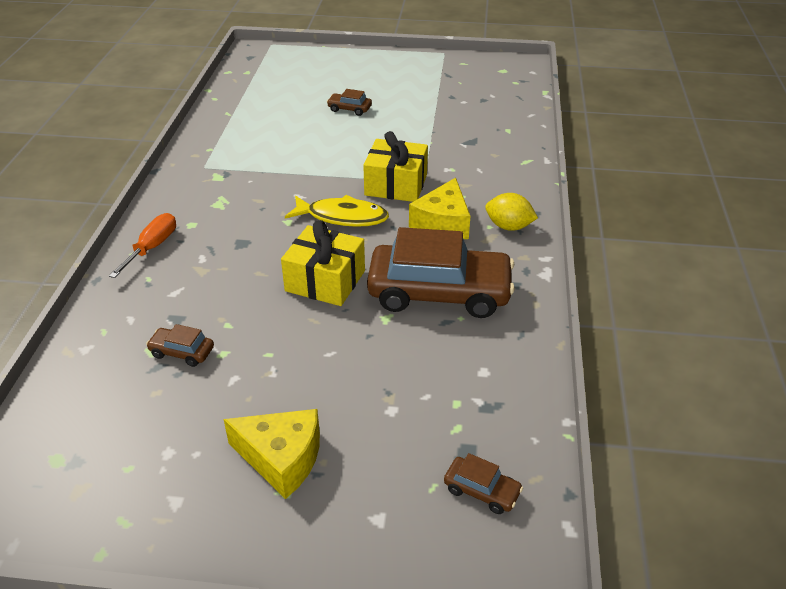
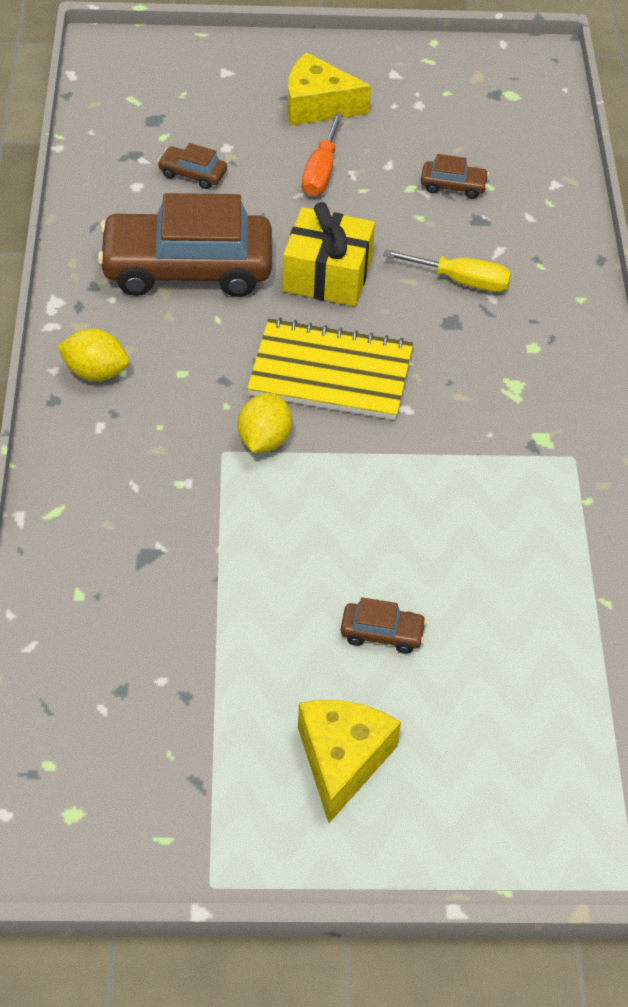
camera: 170 degrees right, 10 degrees up
orange screwdriver [109,213,176,278] -> orange screwdriver moved to [302,113,343,196]
yellow fish [285,195,389,227] -> yellow notebook [247,318,413,420]
yellow gift [363,131,428,202] -> yellow lemon [238,393,292,453]
yellow cheese [409,178,470,239] -> yellow cheese moved to [298,700,401,823]
brown car [444,453,523,514] -> brown car moved to [157,143,227,189]
none -> yellow screwdriver [383,249,511,292]

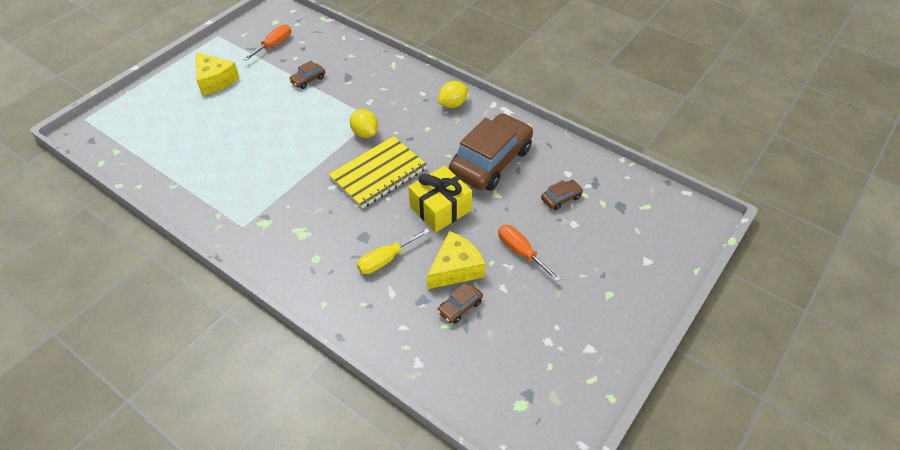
camera: 130 degrees right, 0 degrees up
yellow cheese [287,52,371,126] -> yellow cheese moved to [427,231,486,289]
brown car [341,597,427,654] -> brown car moved to [289,61,325,89]
none -> orange screwdriver [243,24,291,61]

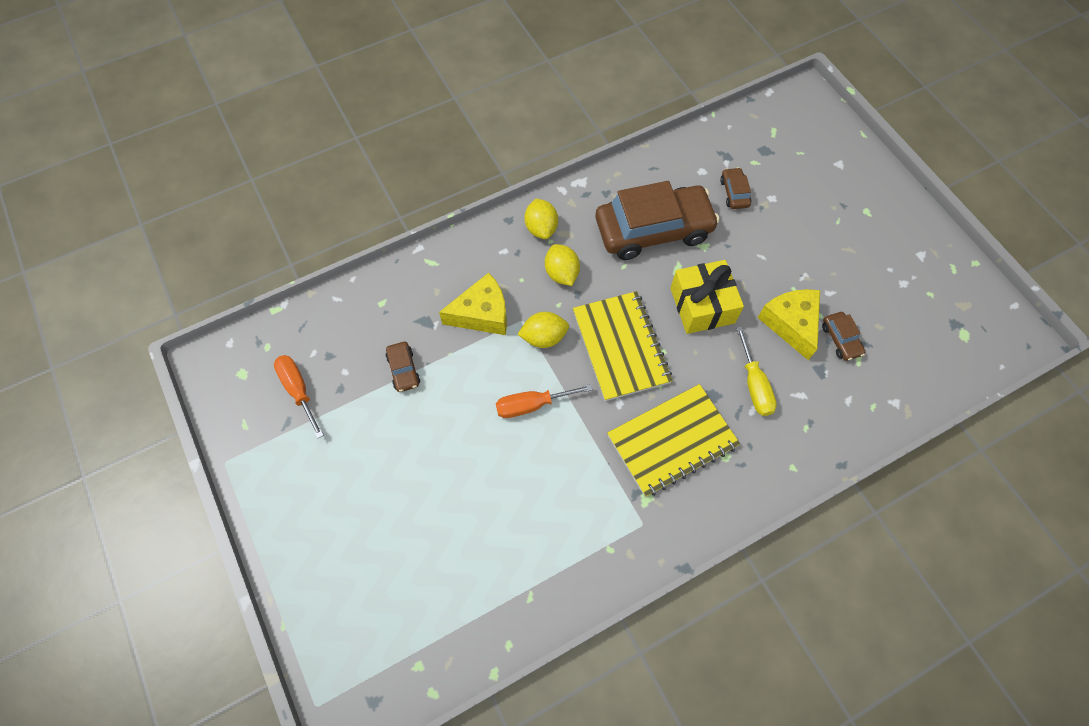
camera: 65 degrees left, 15 degrees up
yellow cheese [196,52,239,96] -> yellow cheese moved to [439,273,507,335]
brown car [449,113,533,191] -> brown car turned 105 degrees clockwise [596,181,720,260]
orange screwdriver [498,225,561,282] -> orange screwdriver moved to [496,384,593,418]
none -> yellow lemon [545,244,580,286]
none -> yellow notebook [607,384,740,497]

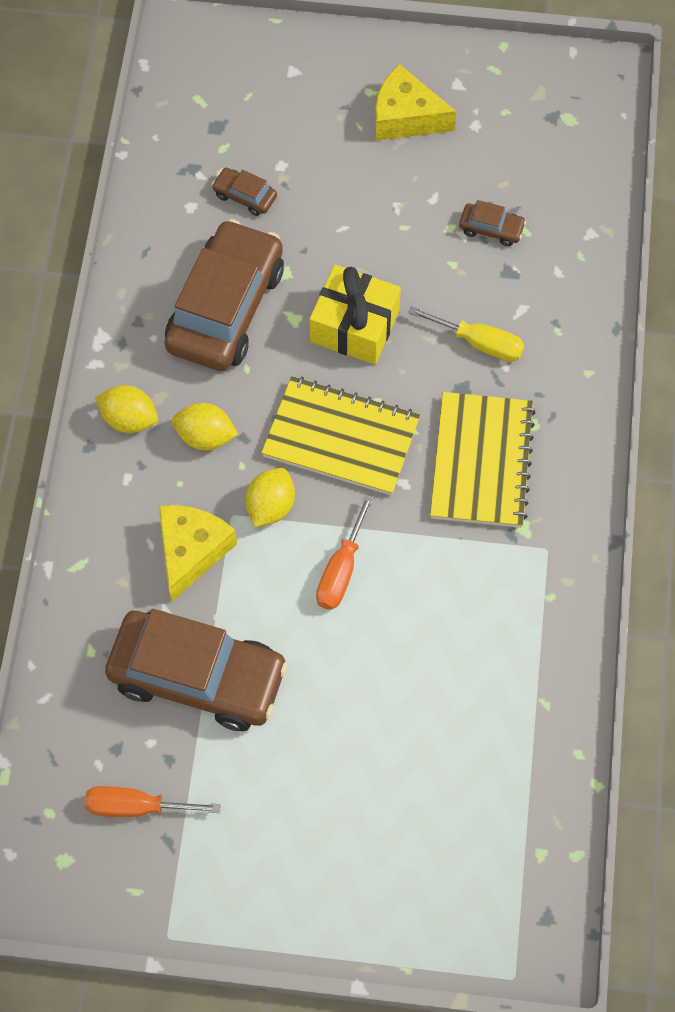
camera: 55 degrees left, 0 degrees up
brown car [386,342,420,392] -> brown car [105,609,288,731], size x2.43
yellow cheese [758,289,820,360] -> yellow cheese moved to [375,64,457,141]

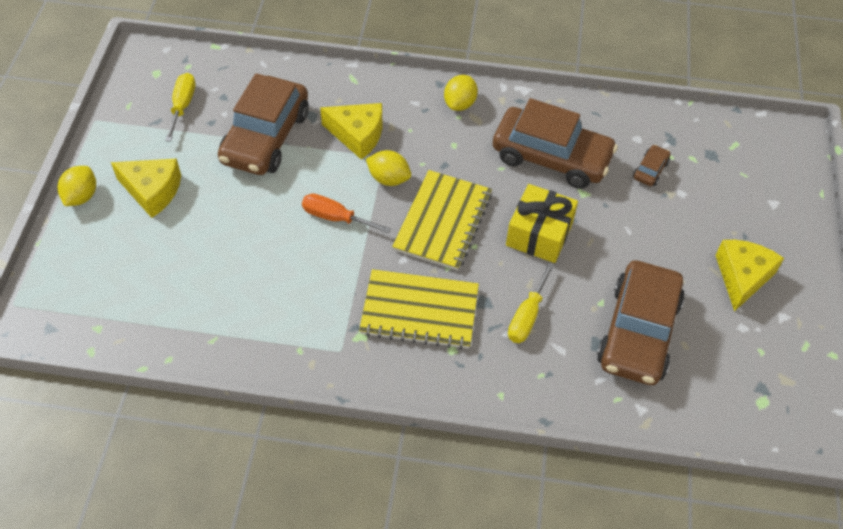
camera: 90 degrees right, 10 degrees down
orange screwdriver [85,786,221,817] -> yellow screwdriver [165,73,196,142]
yellow lemon [172,403,238,450] -> yellow lemon moved to [58,166,96,206]
brown car [459,200,526,246] -> brown car [597,260,685,385], size x2.43
none -> yellow cheese [111,159,181,218]

